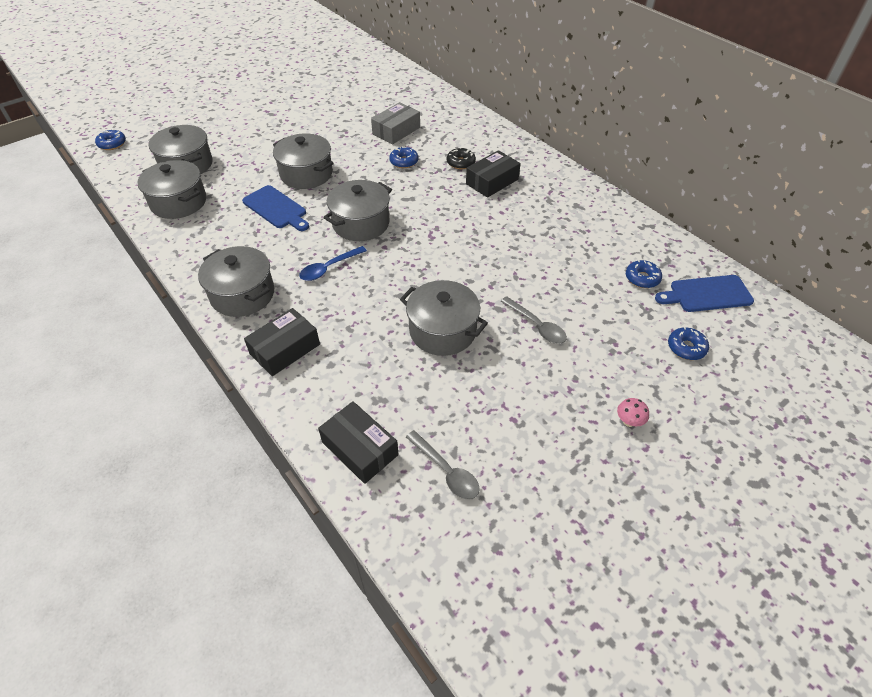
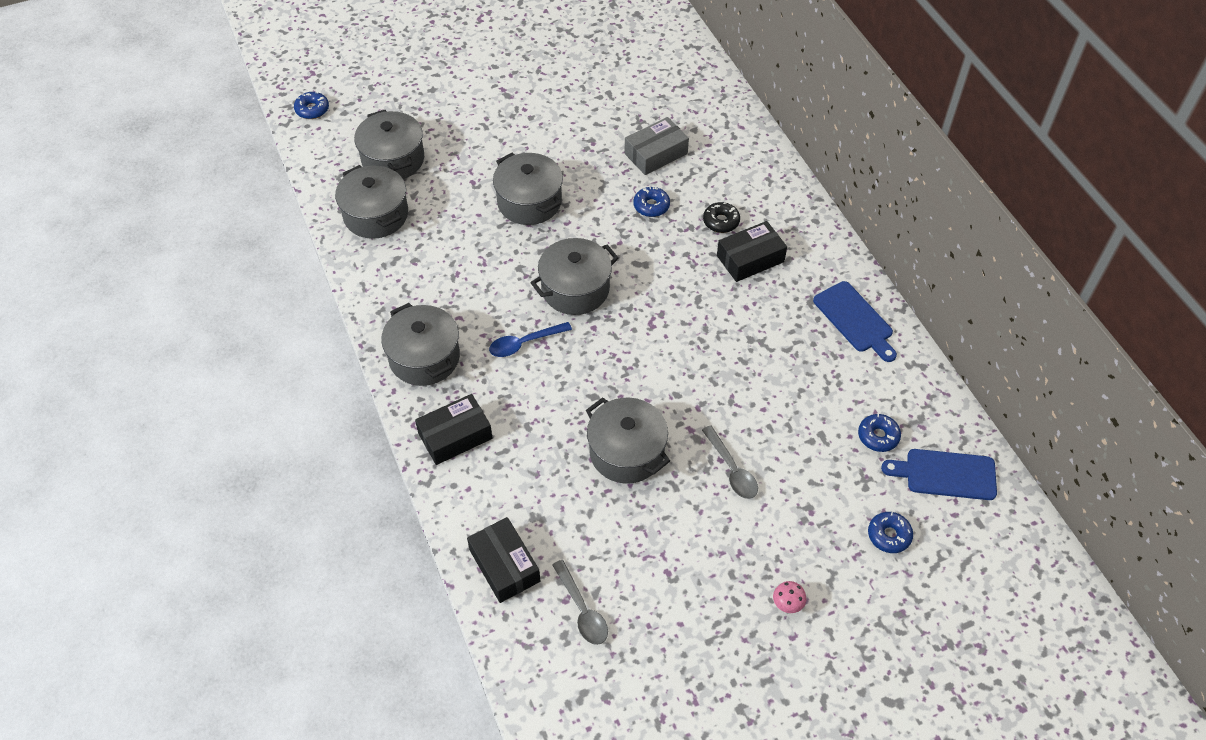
camera: 15 degrees right, 5 degrees up
blue cutting board [242,185,309,231] -> blue cutting board moved to [813,281,897,362]

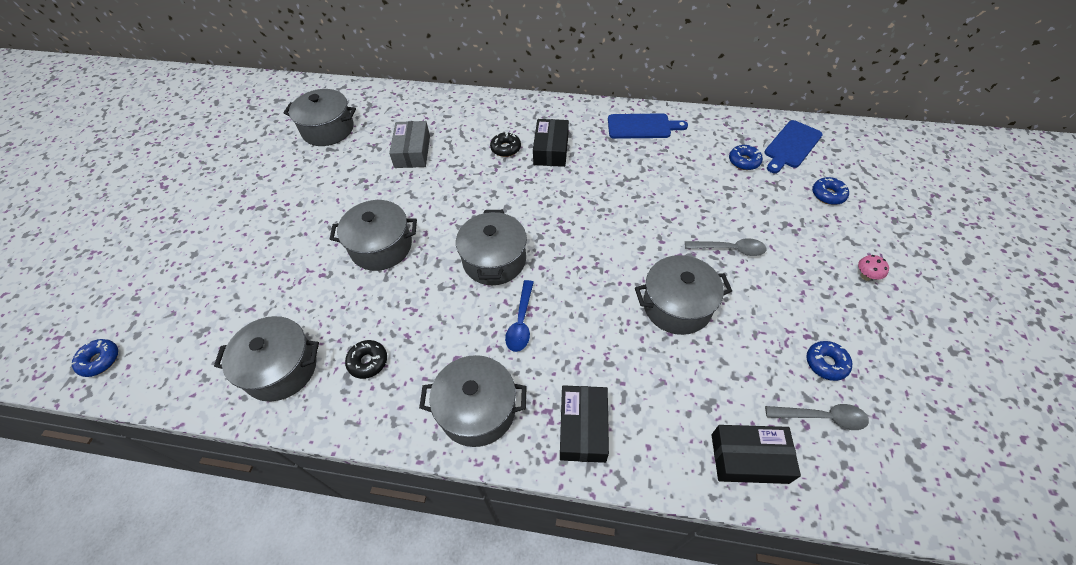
camera: 55 degrees left, 0 degrees up
grey pot [354,110,424,179] -> grey pot moved to [284,89,356,146]
blue donut [633,186,670,217] -> blue donut moved to [807,341,852,381]
none -> black donut [345,340,387,379]

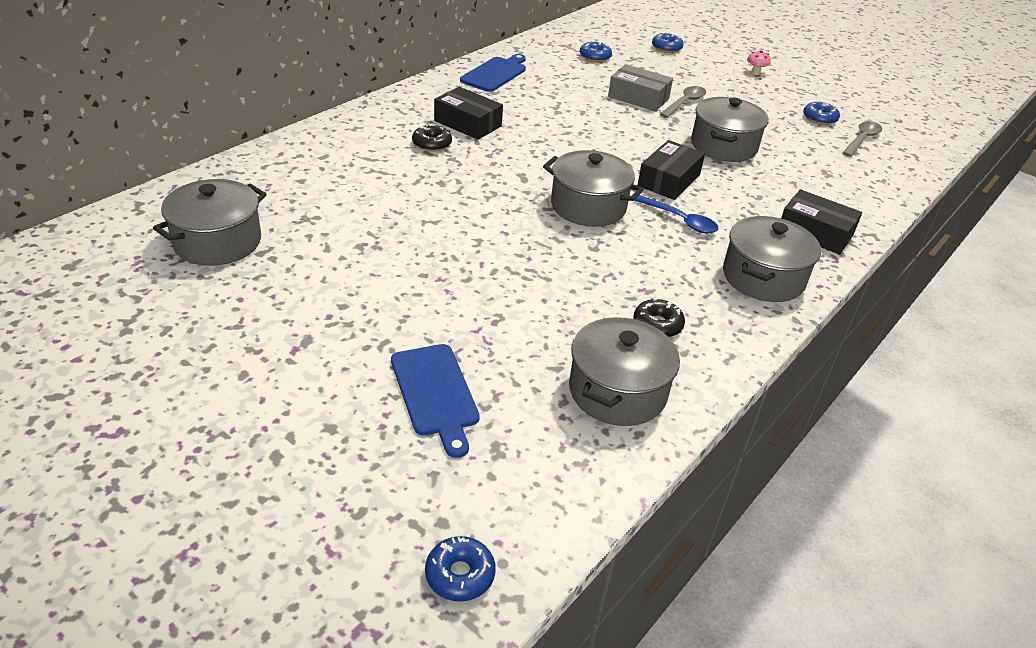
camera: 65 degrees left, 15 degrees down
grey pot [330,200,417,271] -> none
grey box [389,121,430,168] -> grey box moved to [608,64,673,111]
black box [712,425,801,484] -> black box moved to [637,140,705,200]
blue cutting board [764,120,823,173] -> blue cutting board moved to [391,344,480,458]

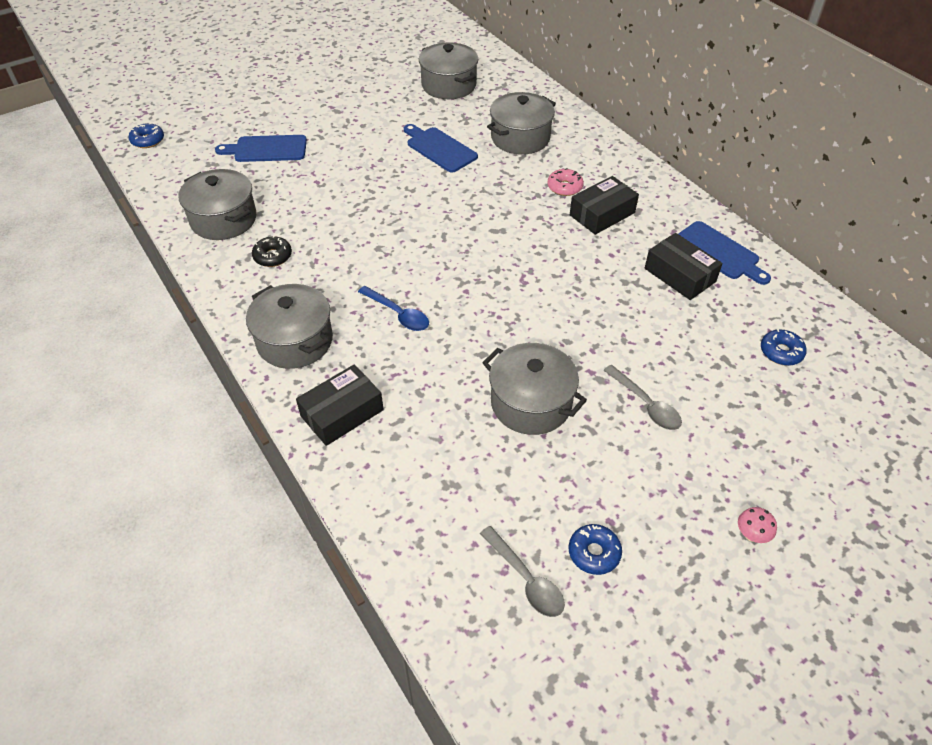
camera: 110 degrees right, 10 degrees up
black donut [412,124,452,152] -> pink donut [547,168,584,196]
grey pot [543,150,644,227] -> grey pot moved to [487,92,556,155]
grey box [608,64,673,111] -> none
blue spoon [634,195,719,234] -> blue spoon turned 105 degrees counterclockwise [358,286,429,331]
black box [637,140,705,200] -> black box moved to [645,233,722,300]
blue donut [652,32,684,53] -> none
none -> blue cutting board [404,124,478,172]

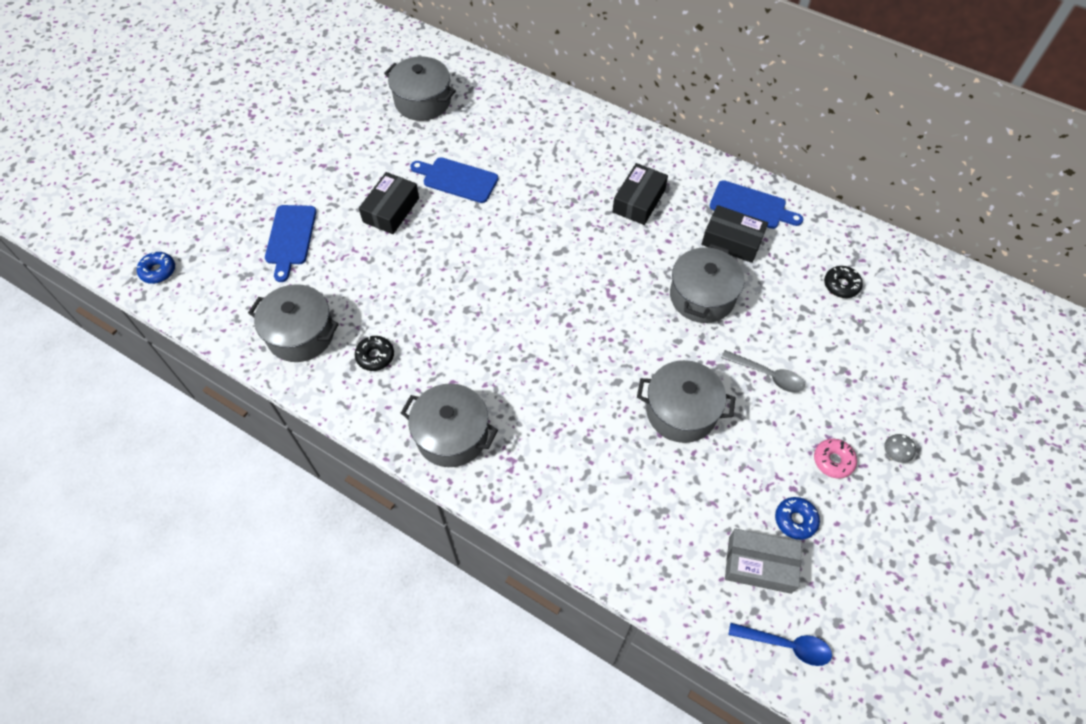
camera: 25 degrees left, 10 degrees up
blue cutting board [215,135,307,162] -> blue cutting board turned 60 degrees counterclockwise [265,205,317,282]
black box [296,364,384,446] -> black box moved to [359,172,419,234]
blue spoon [358,286,429,331] -> blue spoon moved to [729,622,832,666]
grey spoon [480,526,565,617] -> grey box [725,529,802,594]
grey pot [487,92,556,155] -> grey pot moved to [670,244,744,323]
pink donut [547,168,584,196] -> pink donut moved to [814,439,857,479]
pink mushroom [738,507,777,543] -> grey mushroom [884,434,916,463]
blue donut [761,329,807,366] -> black donut [824,266,863,298]

